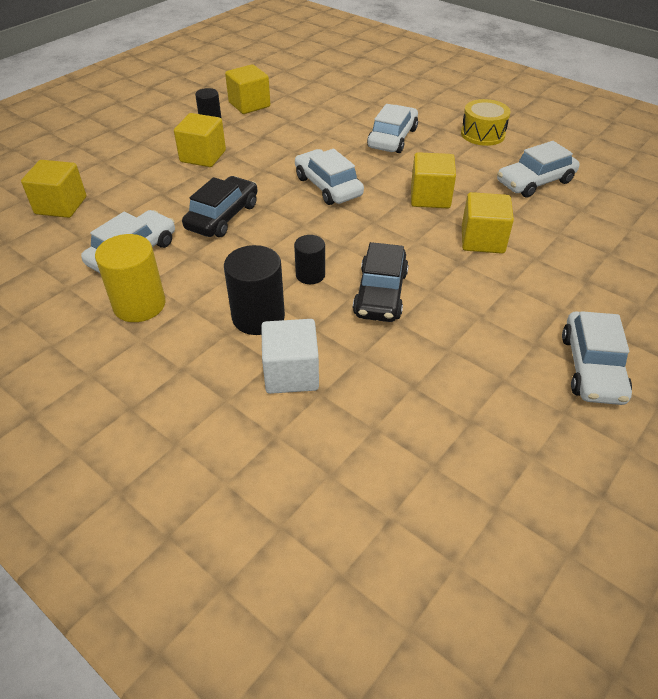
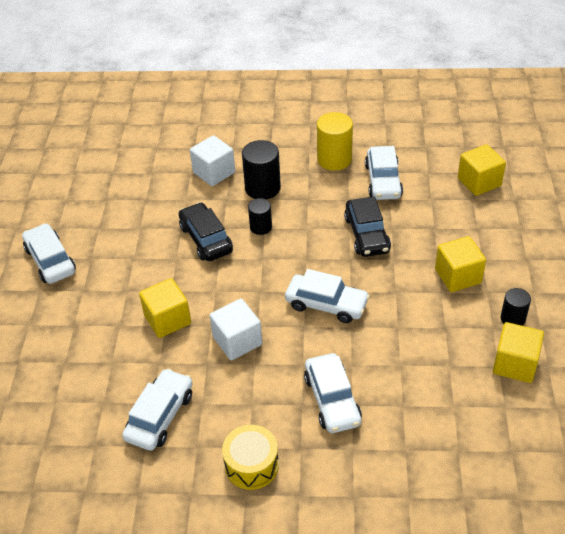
camera: 145 degrees right, 0 degrees up
yellow cube [411,152,456,208] -> white cube [210,299,262,360]

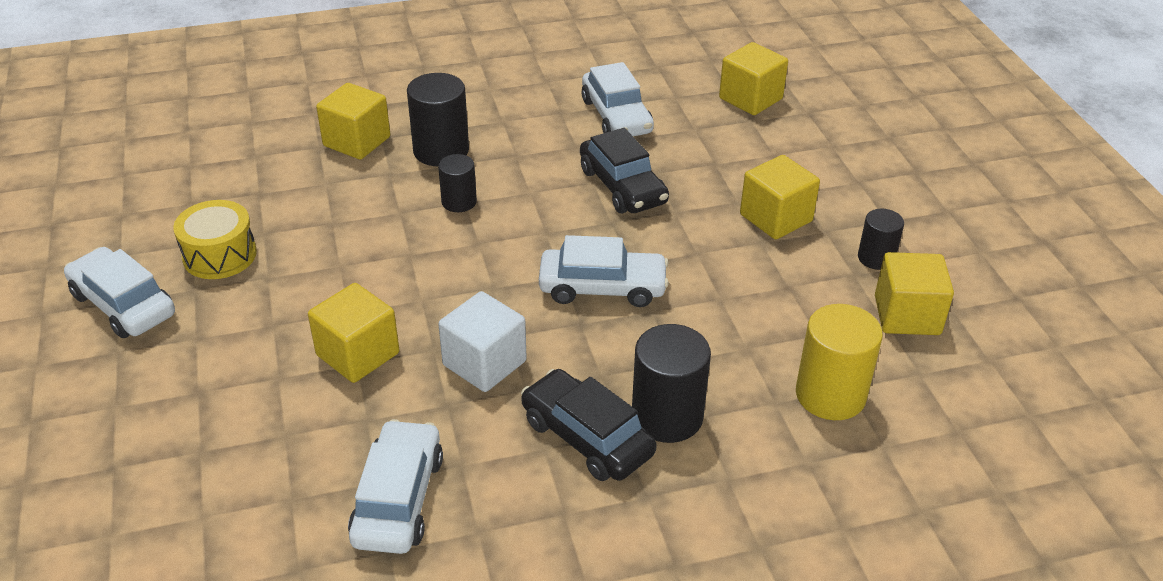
camera: 20 degrees left, 5 degrees down
black car [179,202,233,261] -> black car moved to [521,369,657,481]
white cube [190,135,235,186] -> yellow cube [316,83,390,160]
yellow drum [222,425,279,490] -> yellow drum moved to [173,200,257,279]
white car [304,353,362,433] -> black cylinder [632,324,711,443]
yellow cylinder [317,112,353,171] -> yellow cylinder moved to [796,304,883,420]

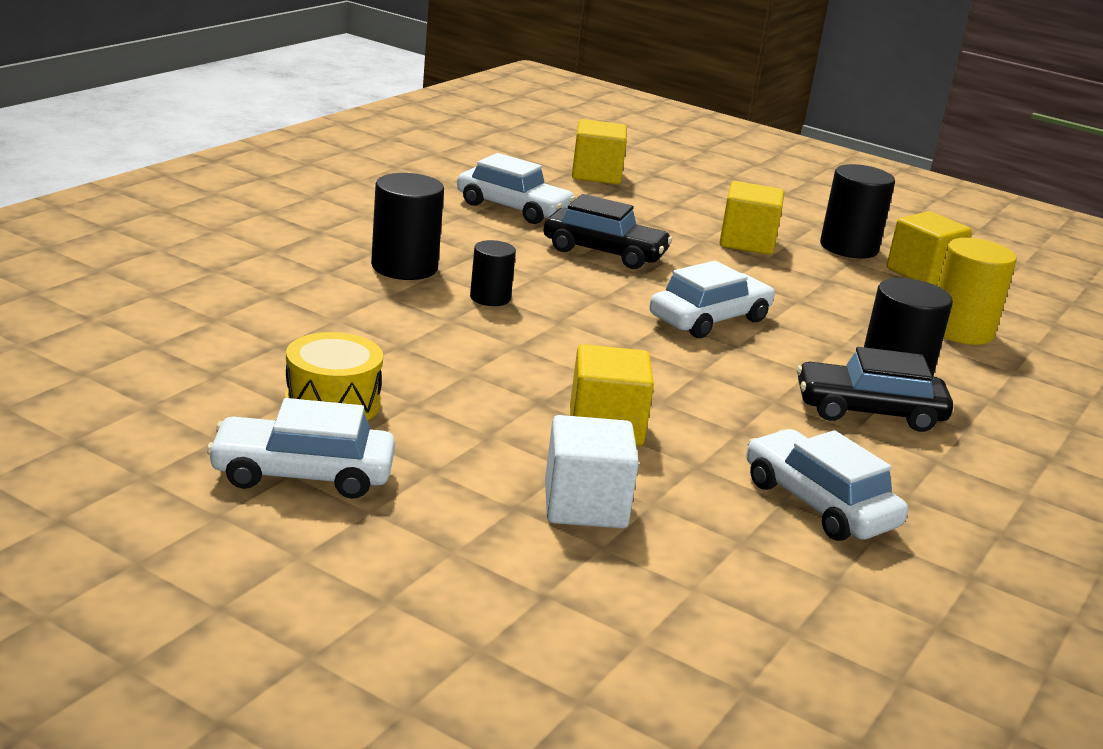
camera: 45 degrees left, 15 degrees down
yellow cube [316,83,390,160] -> none
white cube [438,291,527,392] -> white cube moved to [545,415,639,528]
black cylinder [858,209,904,270] -> black cylinder [820,164,895,259], size x1.67

